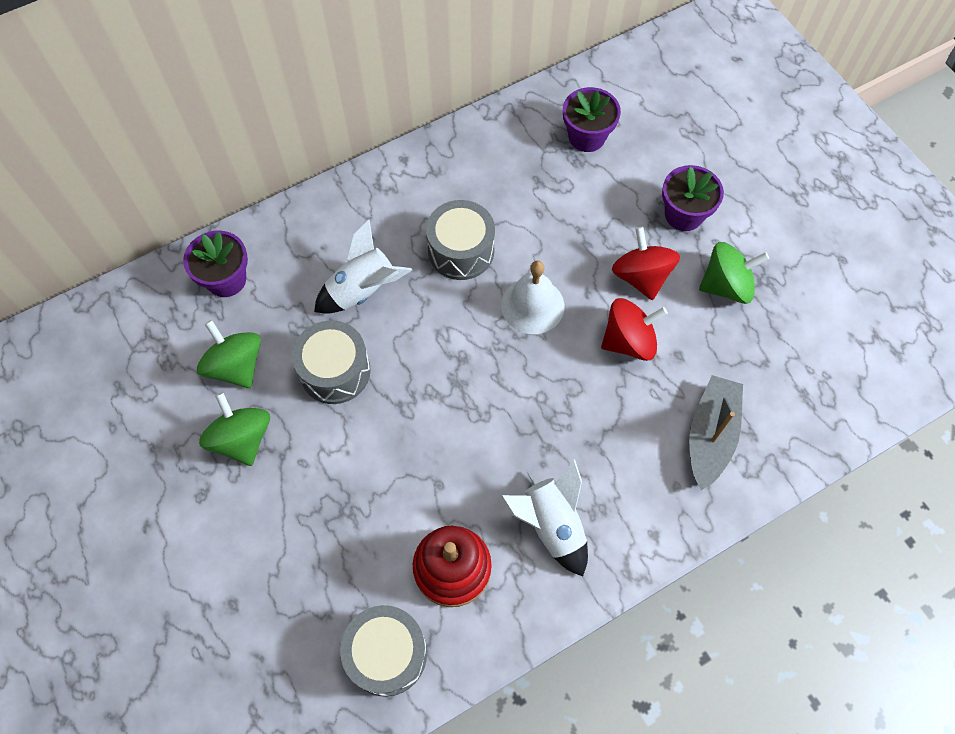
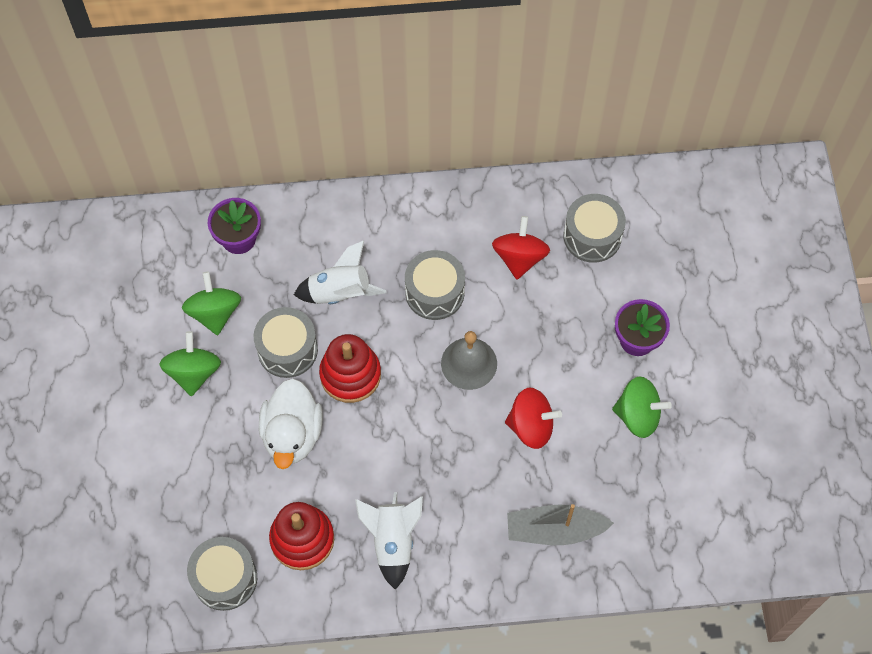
camera: 25 degrees right, 0 degrees up
white bell [501,261,565,334] -> grey bell [441,331,497,390]
purple flower pot [563,87,621,152] -> grey drum [563,194,626,263]
red spinning top [612,227,680,300] -> red spinning top moved to [492,216,550,279]
grey boat [689,375,743,490] -> grey boat turned 135 degrees counterclockwise [507,504,614,545]
none -> white duck [259,379,323,469]
none -> red stacking toy [319,334,381,403]

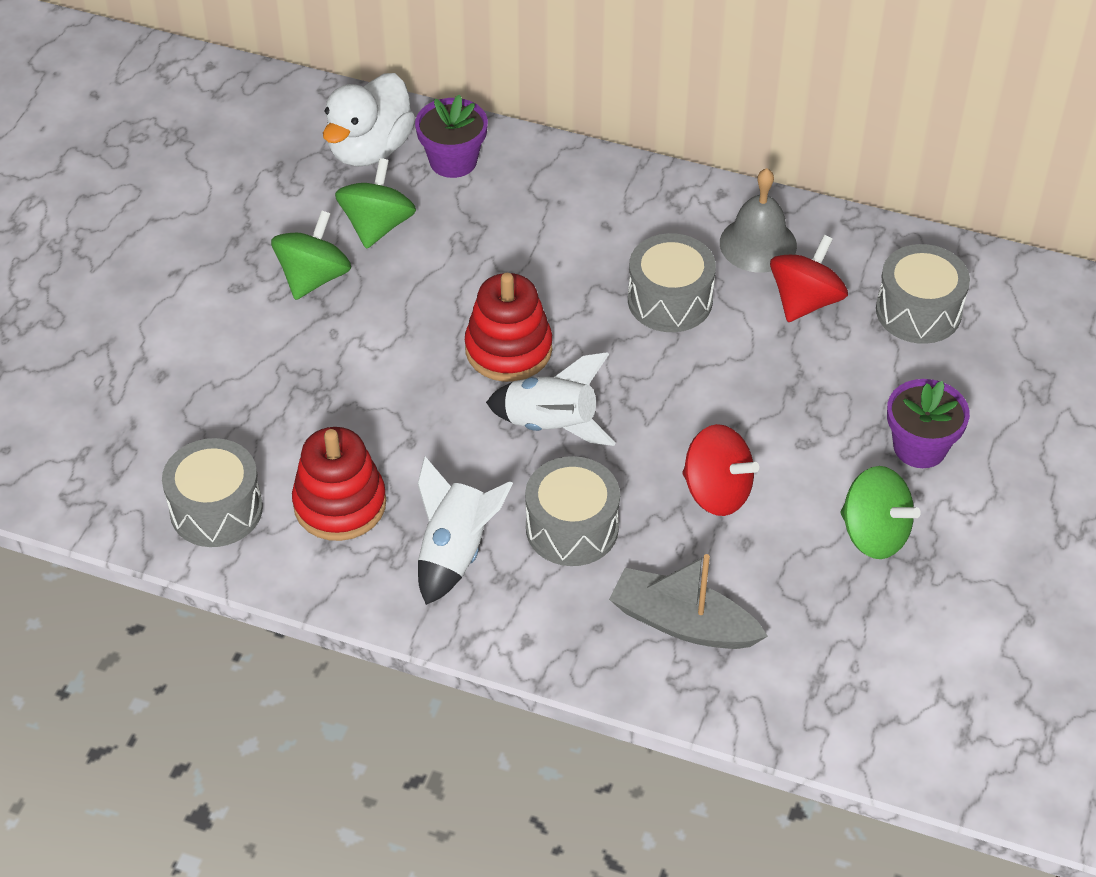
camera: 25 degrees right, 15 degrees down
grey drum [254,307,318,378] -> grey drum moved to [525,456,620,566]
white duck [259,379,323,469] -> white duck moved to [323,73,415,167]
white rocket [294,241,387,304] -> white rocket moved to [486,352,616,446]
grey bell [441,331,497,390] -> grey bell moved to [720,168,797,273]

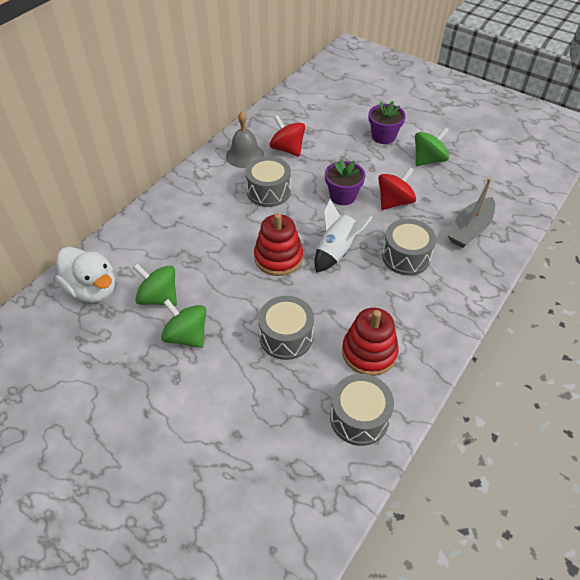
camera: 75 degrees left, 0 degrees up
purple flower pot [415,94,488,178] -> purple flower pot moved to [325,159,365,205]
white rocket [418,456,513,605] -> none
grey drum [876,244,970,344] -> grey drum moved to [258,296,314,360]

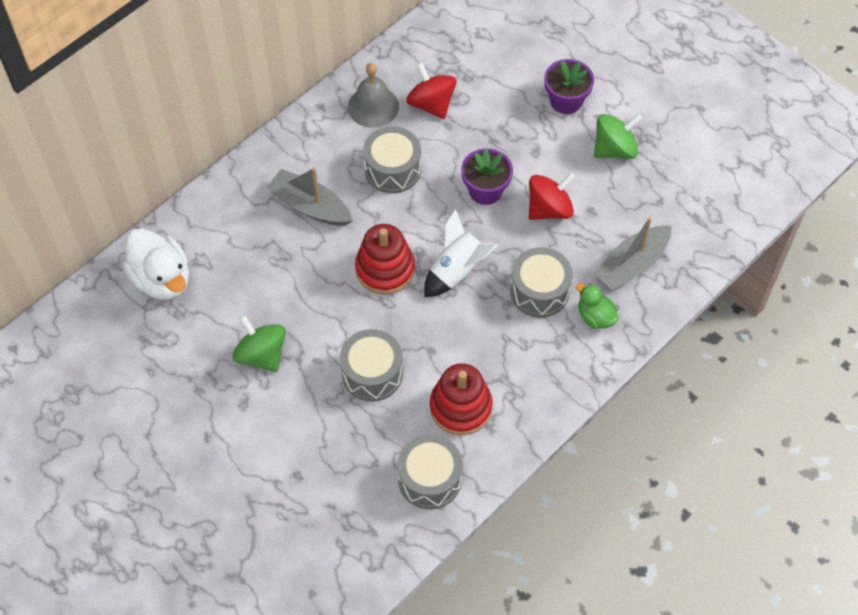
camera: 10 degrees right, 10 degrees up
green spinning top [133,264,177,306] -> none
none -> grey boat [266,168,353,226]
none -> green duck [576,283,618,329]

